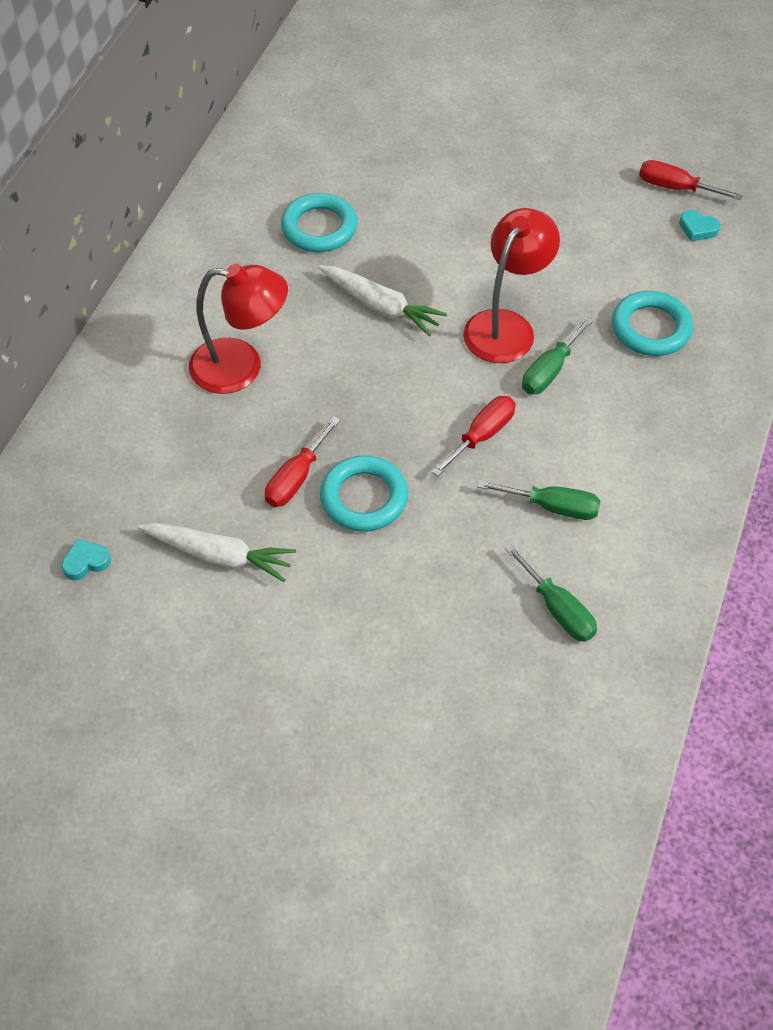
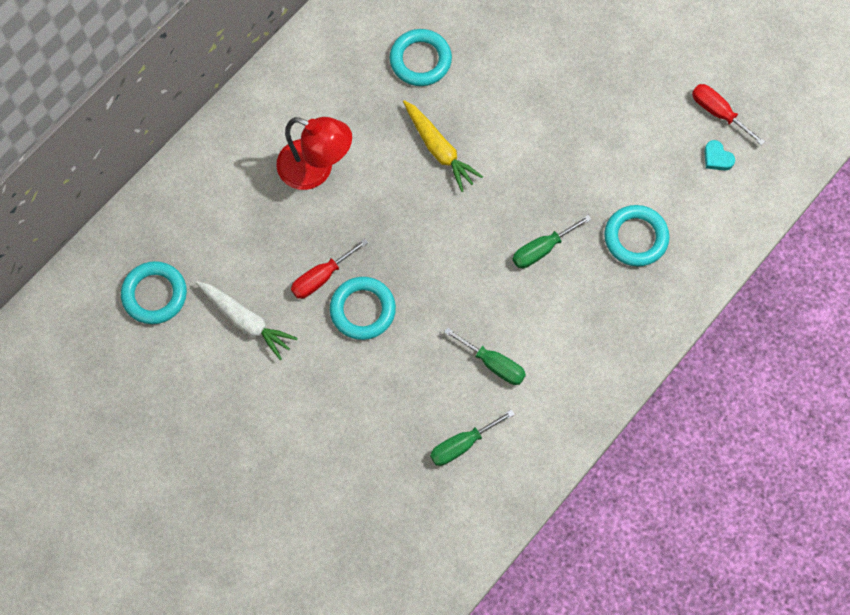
camera: 20 degrees right, 15 degrees up
turquoise heart [61,539,111,580] -> turquoise ring [121,261,187,324]
white carrot [318,265,447,337] -> yellow carrot [403,100,483,192]
red screwdriver [432,396,516,476] -> none
red lamp [463,208,560,363] -> none
green screwdriver [505,544,597,642] -> green screwdriver turned 75 degrees clockwise [430,409,515,466]

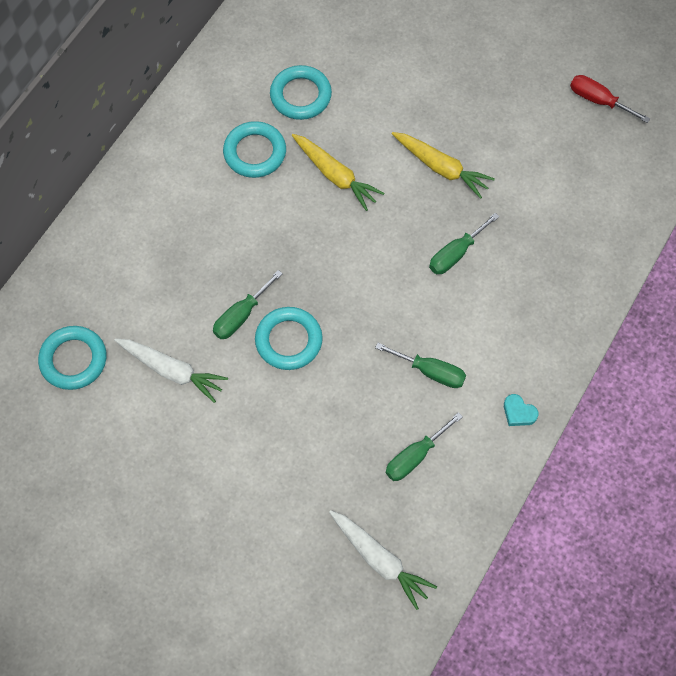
camera: 10 degrees left, 5 degrees down
red lamp [276,117,352,190] -> none
red screwdriver [291,238,368,299] -> green screwdriver [213,270,283,339]
turquoise ring [604,205,669,267] -> turquoise ring moved to [223,121,286,178]
turquoise heart [704,140,735,171] -> turquoise heart moved to [504,394,539,426]
none -> white carrot [329,510,437,610]
none -> yellow carrot [392,132,495,199]

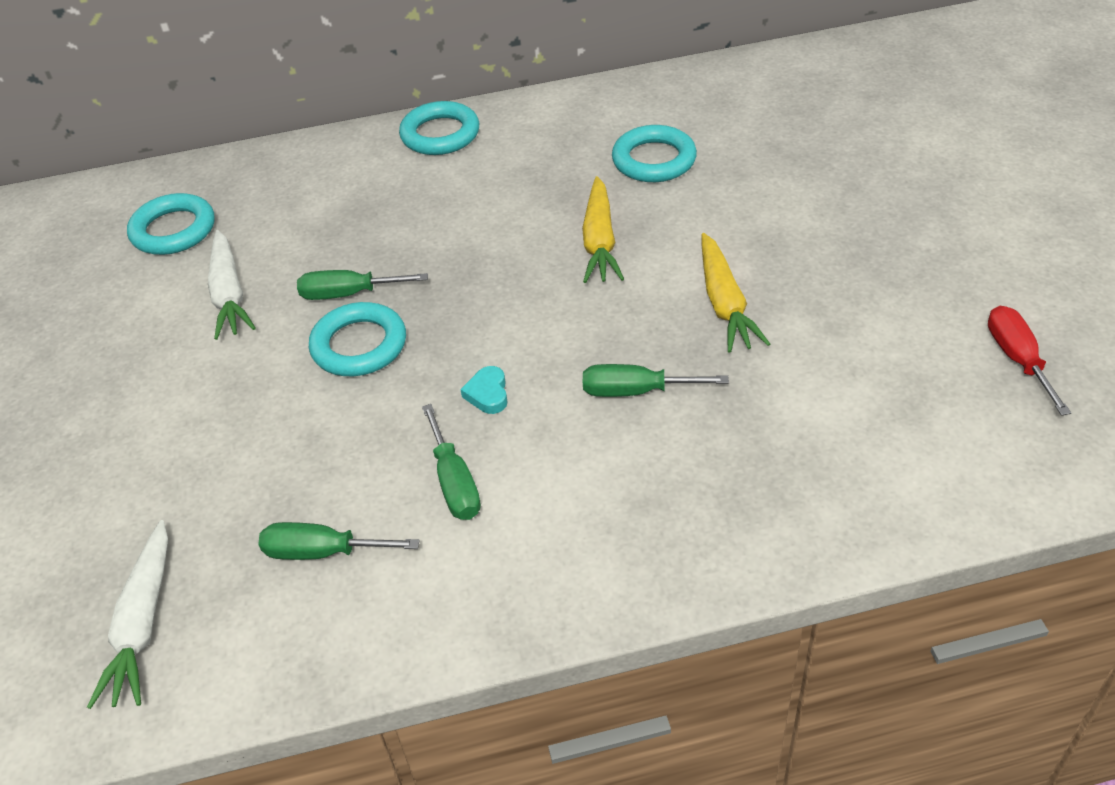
camera: 50 degrees right, 20 degrees down
turquoise ring [223,121,286,178] -> turquoise ring moved to [399,101,479,155]
turquoise heart [504,394,539,426] -> turquoise heart moved to [460,366,508,414]

